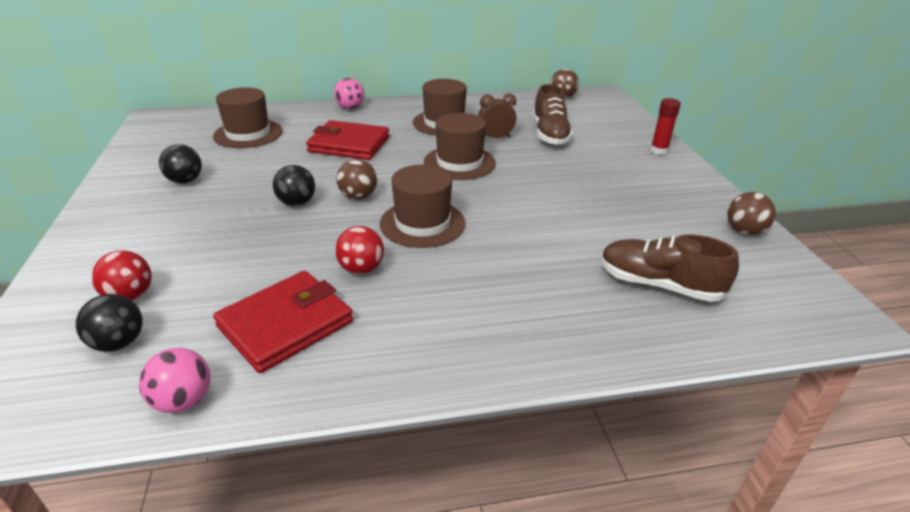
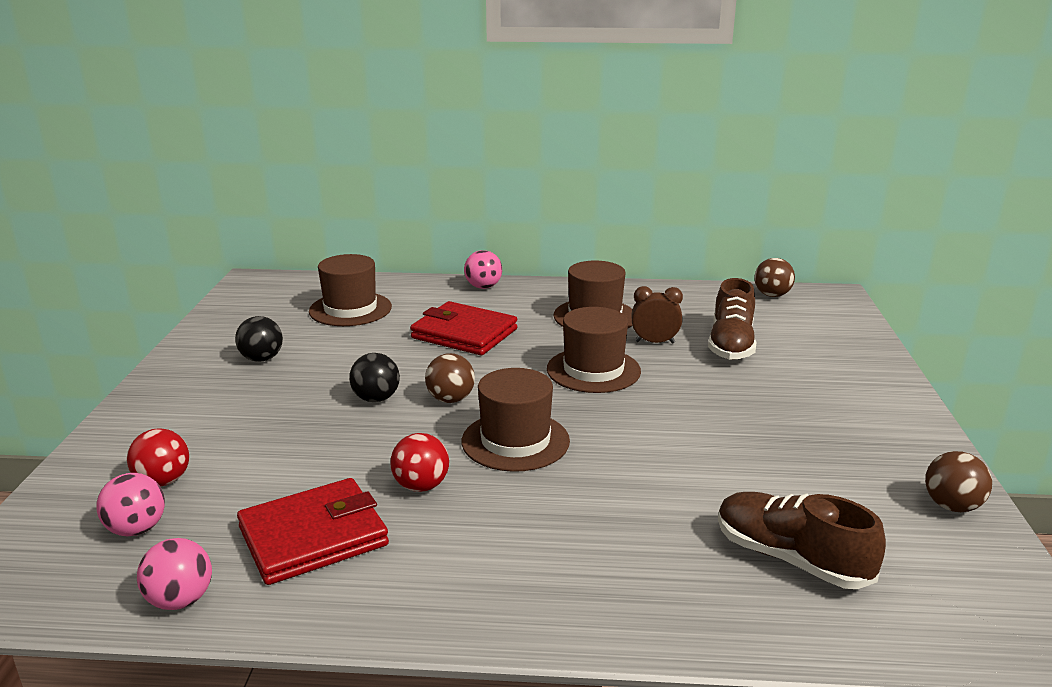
camera: 15 degrees right, 10 degrees down
black ball [76,294,143,352] -> pink ball [96,473,165,536]
red glue stick [650,98,681,155] -> none

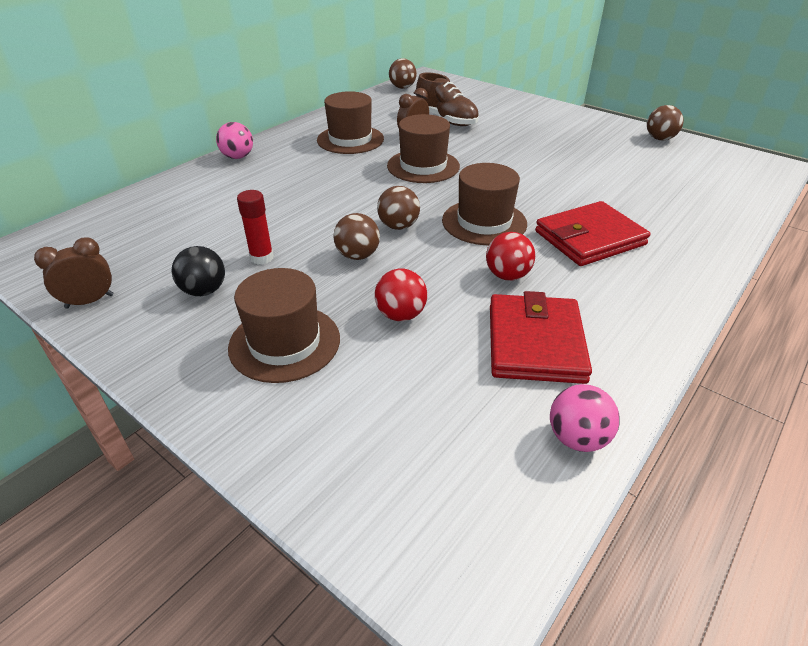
camera: 55 degrees left, 15 degrees up
pink ball [96,473,165,536] -> none
red ball [127,428,189,487] -> red ball moved to [375,269,427,321]
brown hat [309,254,392,326] -> brown hat moved to [228,268,340,383]
black ball [349,353,400,402] -> brown ball [334,213,380,260]
red wallet [410,301,517,355] -> red wallet moved to [535,201,650,266]
brown shoe [718,492,886,589] -> none
none -> brown clock [34,237,113,309]
none -> red glue stick [237,190,274,265]

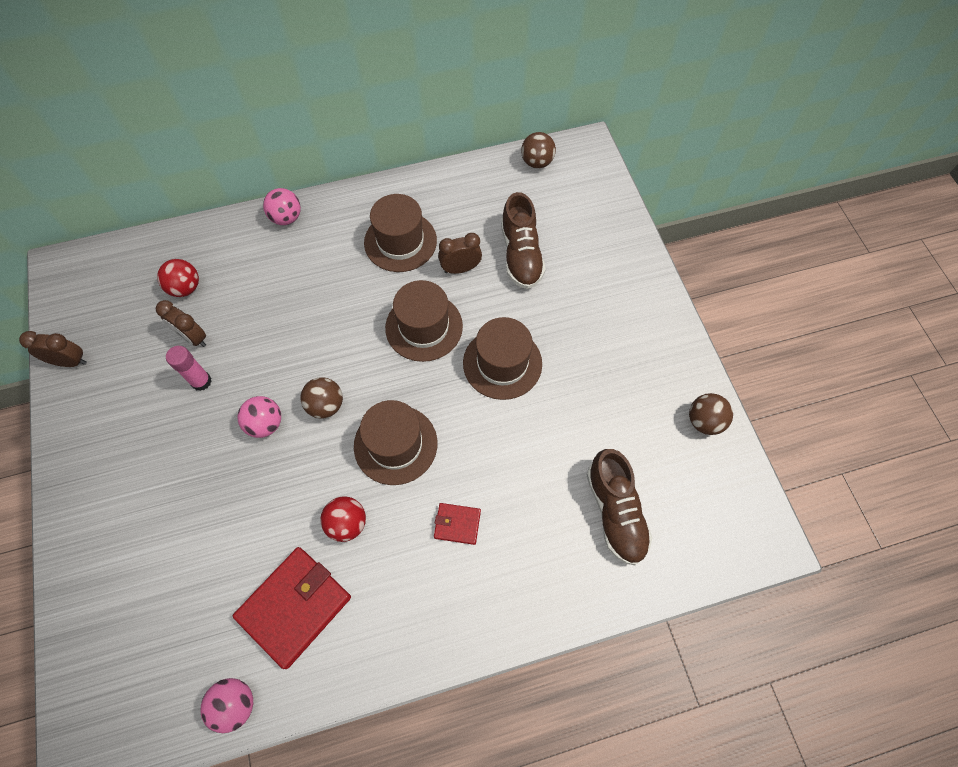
camera: 35 degrees right, 25 degrees up
black ball [172,246,225,296] -> none
brown hat [228,268,340,383] -> brown hat moved to [463,317,542,400]
red glue stick [237,190,274,265] -> pink glue stick [166,346,212,391]
brown ball [334,213,380,260] -> pink ball [237,396,281,438]
red ball [375,269,427,321] -> red ball moved to [157,259,199,297]
red wallet [535,201,650,266] -> red wallet [434,503,481,545], size x0.49
none -> brown clock [156,300,206,347]
none -> brown shoe [586,449,652,565]

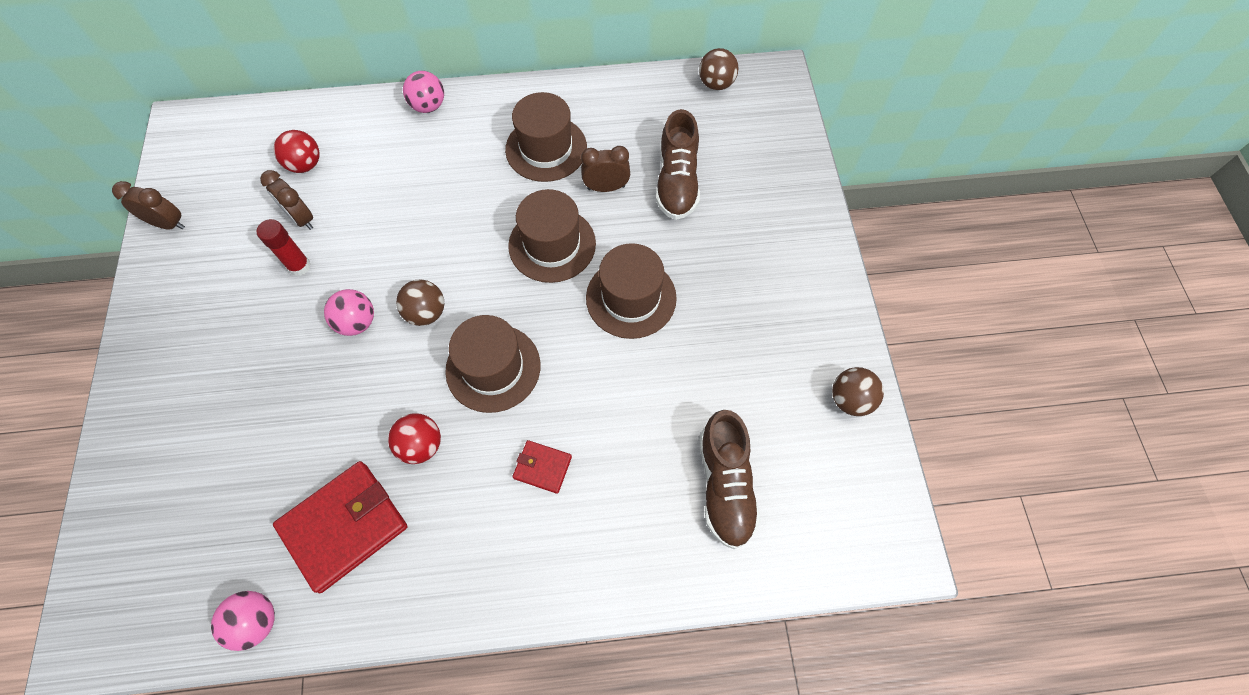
camera: 10 degrees right, 0 degrees up
pink glue stick [166,346,212,391] -> red glue stick [257,219,311,276]

